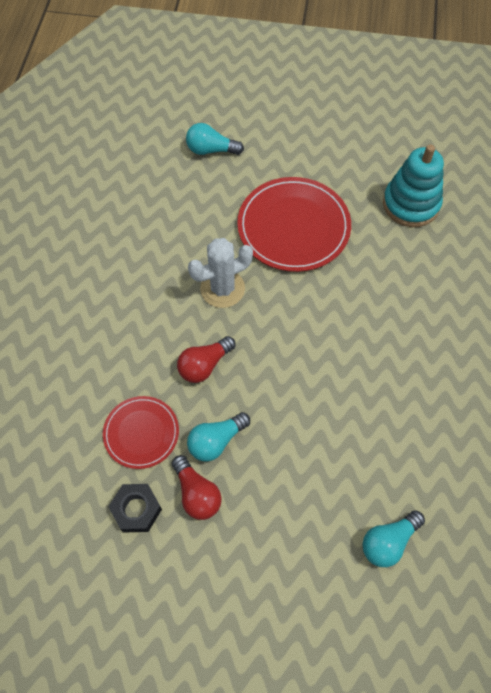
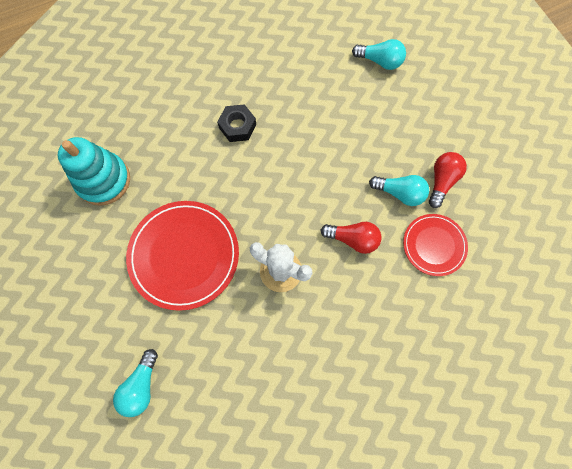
camera: 125 degrees left, 10 degrees up
black nut [109,484,162,533] -> black nut moved to [217,104,256,142]
turquoise light bulb [186,123,244,155] -> turquoise light bulb turned 45 degrees clockwise [113,349,158,417]

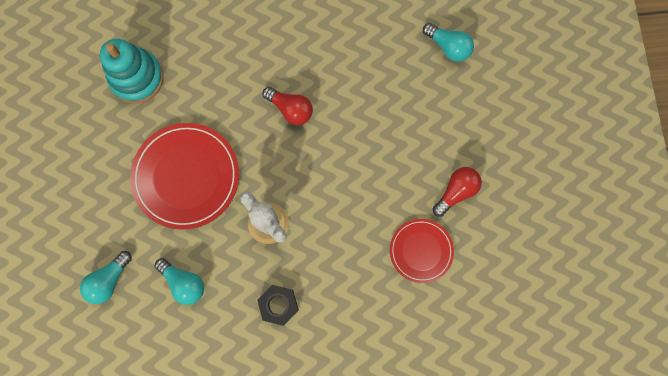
camera: 20 degrees right, 5 degrees up
black nut [217,104,256,142] -> black nut moved to [257,285,299,326]
red light bulb [321,222,382,254] -> red light bulb moved to [263,87,313,125]
turquoise light bulb [369,175,429,206] -> turquoise light bulb moved to [155,258,204,305]

